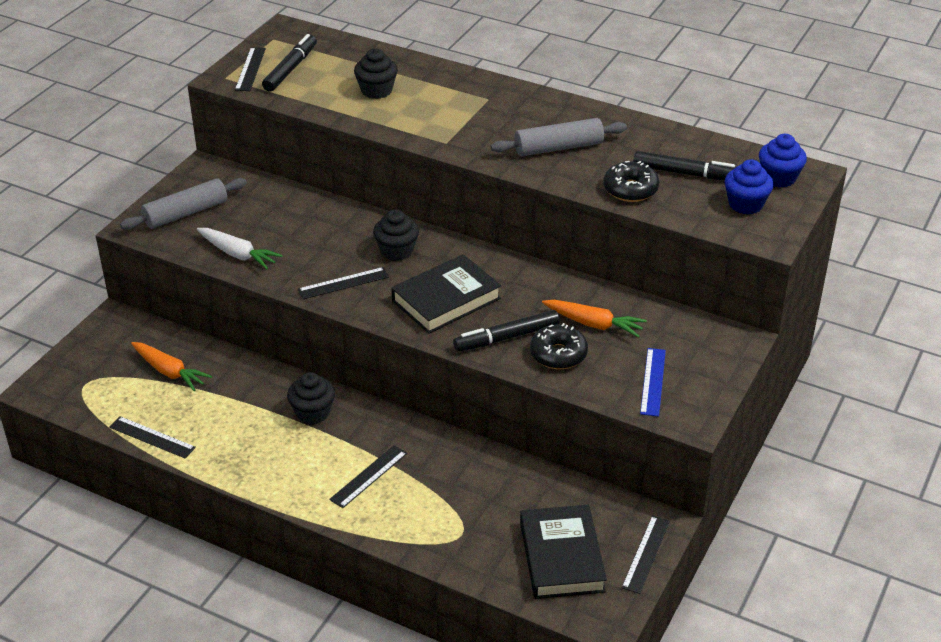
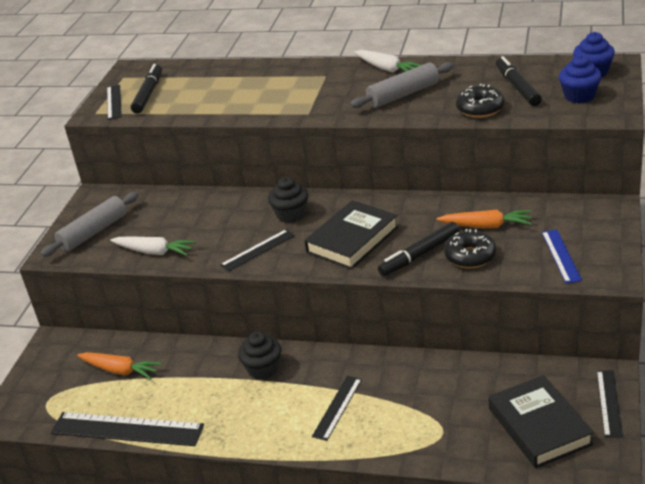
camera: 10 degrees left, 5 degrees down
black ruler [109,416,196,459] -> black ruler [51,412,204,446], size x1.77
black cupcake [354,48,398,99] -> none
black marker [633,151,736,180] -> black marker turned 105 degrees counterclockwise [496,56,542,106]
none -> white carrot [354,50,421,72]

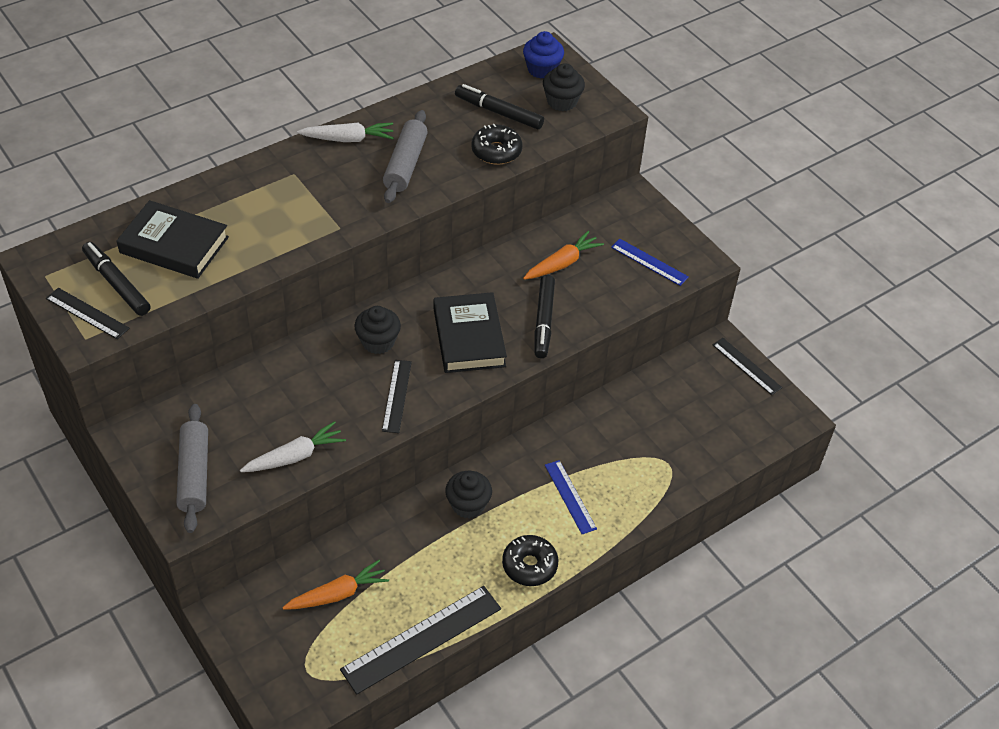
camera: 55 degrees left, 15 degrees up
black ruler [312,376,362,441] -> blue ruler [545,460,597,535]
black donut [444,229,496,268] -> black donut moved to [502,535,558,586]
black book [489,375,594,468] -> black book moved to [117,200,229,279]
blue cupcake [559,55,602,103] -> black cupcake [543,63,585,111]

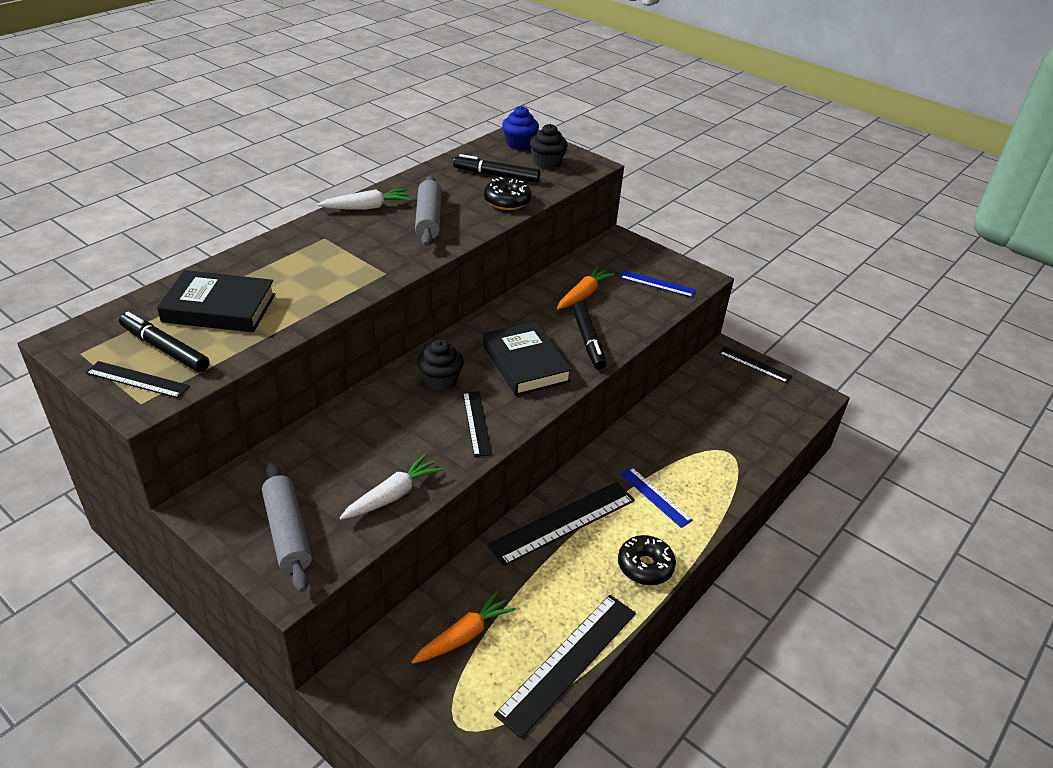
camera: 15 degrees left, 10 degrees down
black cupcake [445,471,492,518] -> black ruler [487,482,635,566]

